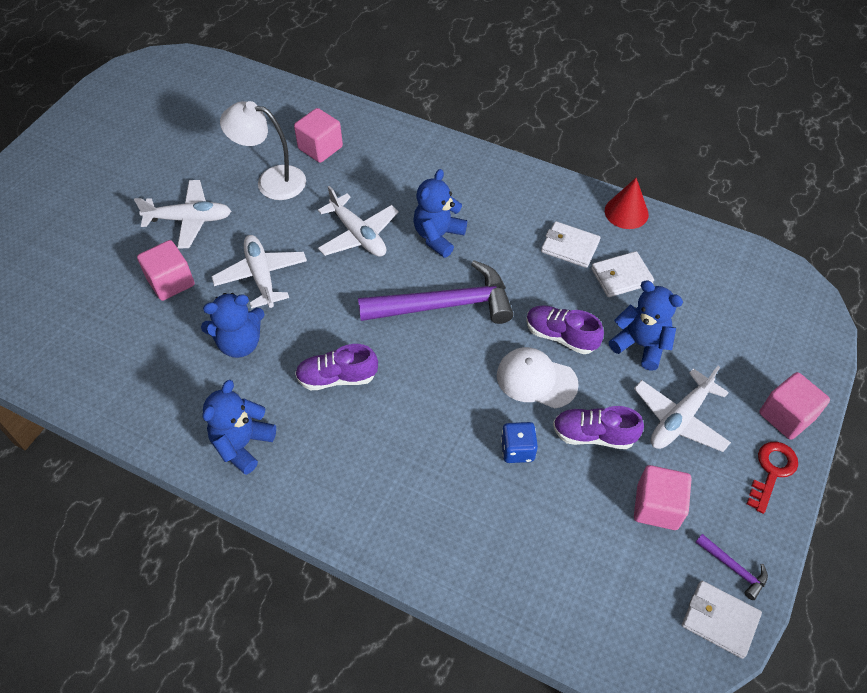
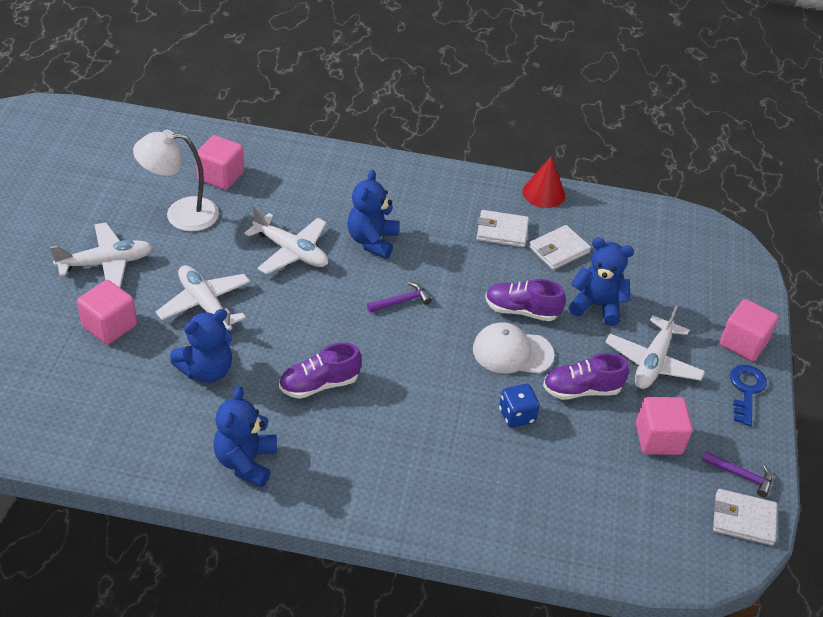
camera: 20 degrees left, 10 degrees down
purple hammer [358,260,514,324] -> purple hammer [367,282,432,313], size x0.42
red key [747,442,798,514] -> blue key [730,365,767,426]

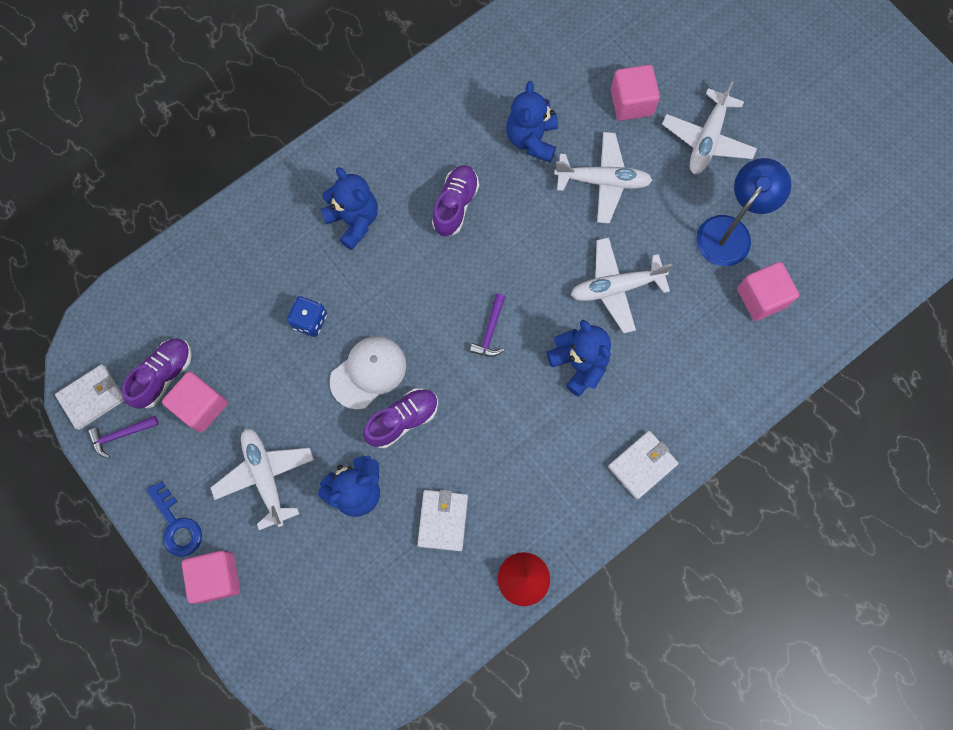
camera: 135 degrees right, 30 degrees up
white lamp [133,130,219,232] -> blue lamp [696,158,791,266]
blue teddy bear [213,386,277,487] -> blue teddy bear moved to [320,167,378,250]
white wallet [477,210,529,247] -> white wallet moved to [608,431,679,499]
purple shoe [543,353,629,400] -> purple shoe moved to [122,339,192,409]

